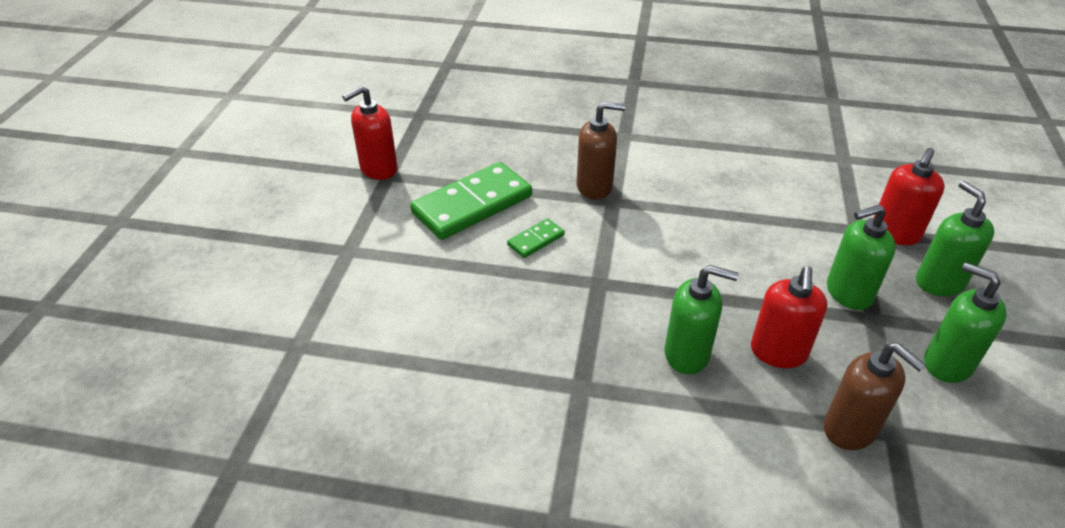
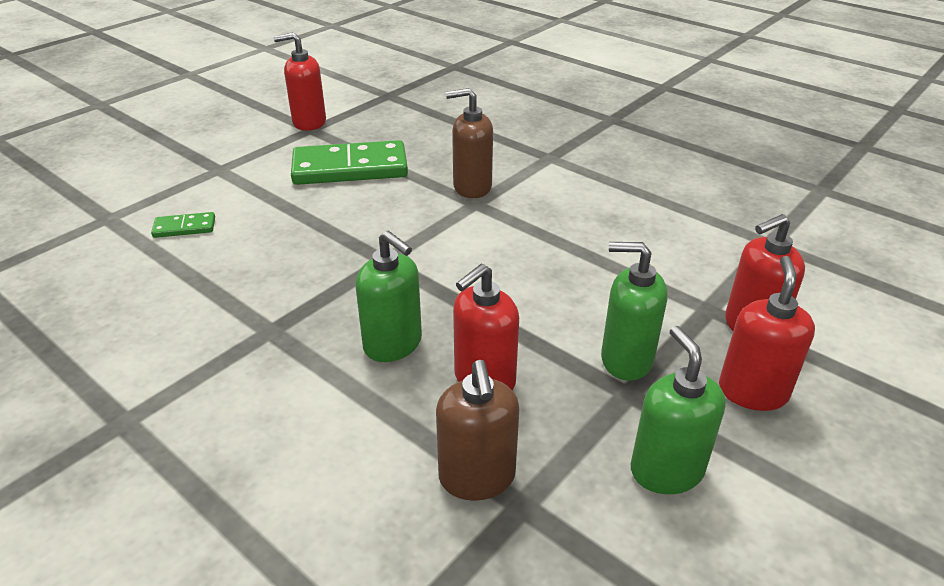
camera: 30 degrees right, 5 degrees down
green domino [507,218,565,258] -> green domino moved to [151,212,215,238]
brown soap dispenser [577,102,626,200] -> brown soap dispenser turned 150 degrees clockwise [446,88,493,198]
green soap dispenser [916,181,994,296] -> red soap dispenser [719,256,815,411]

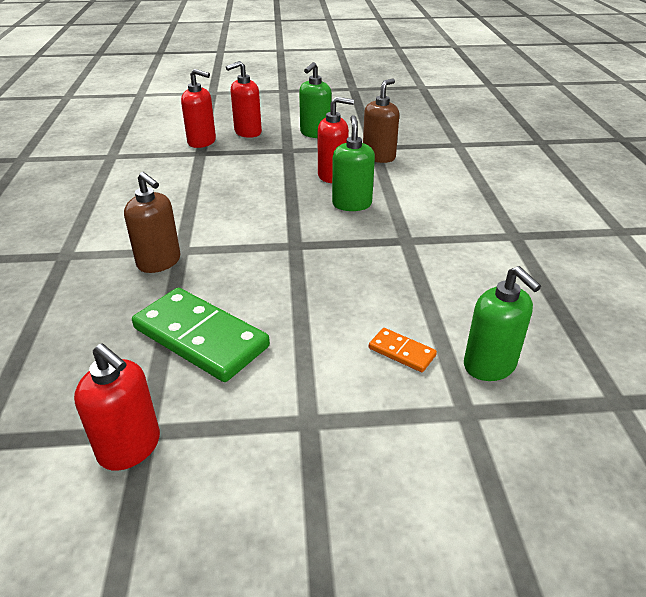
camera: 135 degrees left, 0 degrees up
green domino [151,212,215,238] -> orange domino [369,328,437,372]
green soap dispenser [601,242,668,381] -> green soap dispenser moved to [464,266,541,381]

